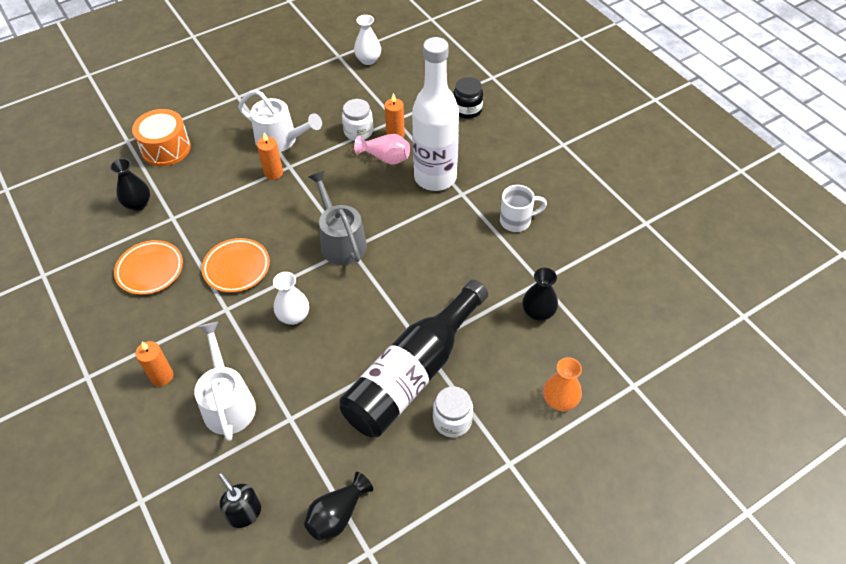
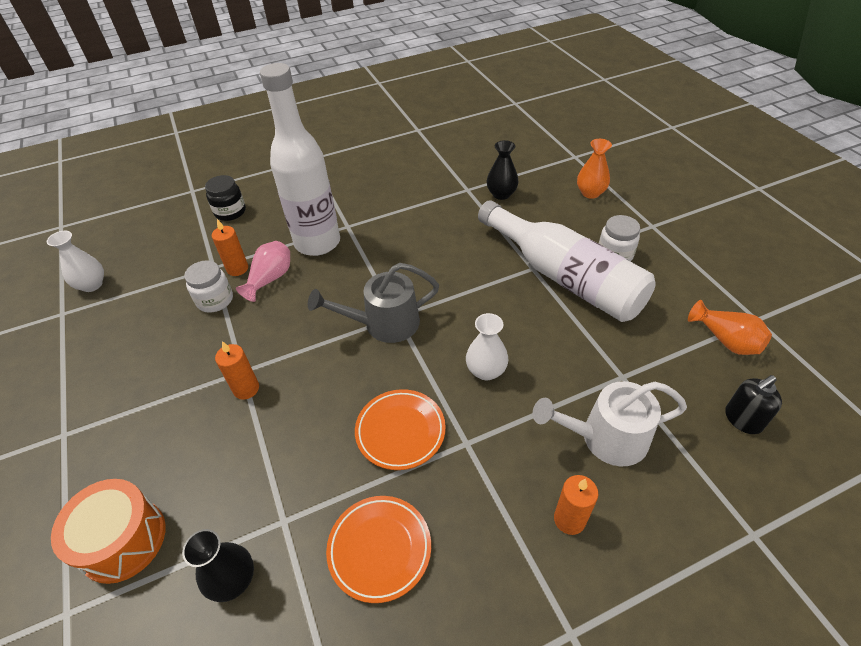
camera: 80 degrees left, 5 degrees down
white watering can [238,89,322,152] -> none
black vase [304,472,373,541] -> orange vase [688,300,772,355]
black bottle [339,280,488,437] -> white bottle [478,200,656,322]
white mug [500,185,547,232] -> none

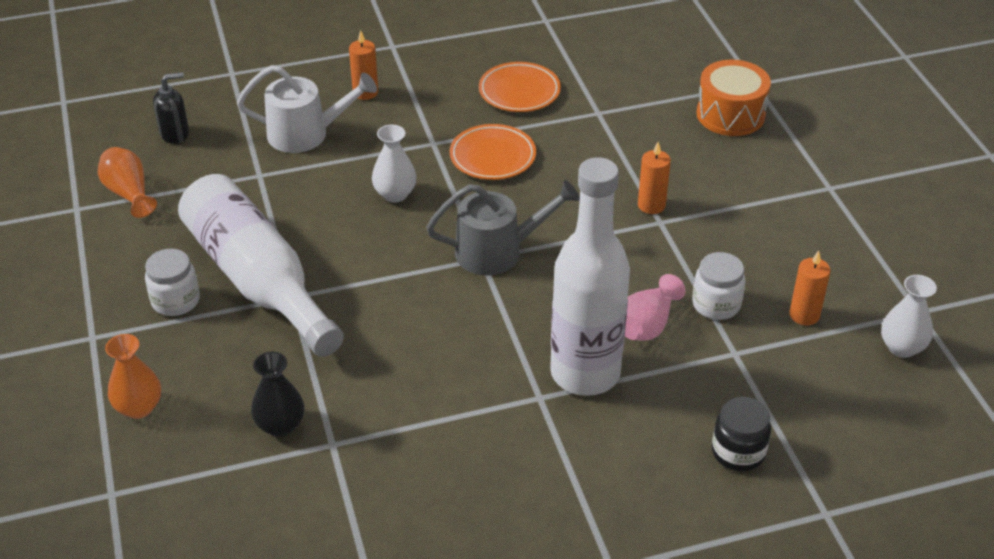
camera: 175 degrees left, 5 degrees down
black vase [182,529,254,602] -> none
orange candle [212,219,248,276] -> orange candle moved to [789,250,831,325]

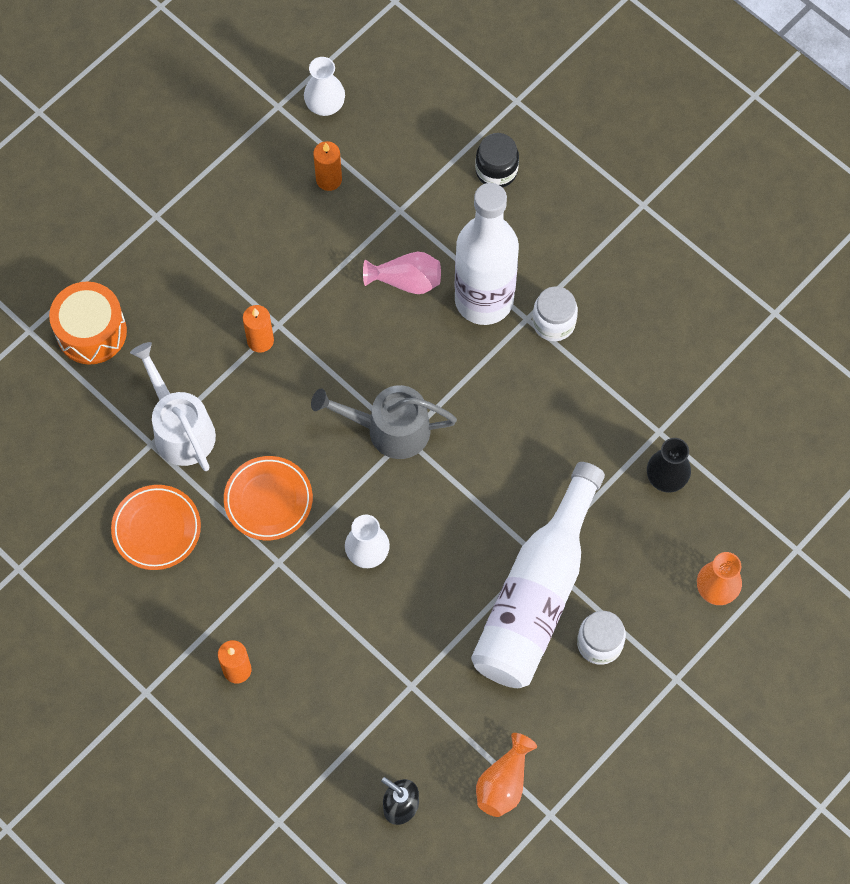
camera: 120 degrees left, 25 degrees up
white watering can [237,65,377,153] -> white watering can moved to [130,342,216,471]
grey watering can [426,180,580,276] -> grey watering can turned 45 degrees counterclockwise [311,385,457,459]
white jar [692,252,745,320] -> white jar moved to [532,286,578,341]

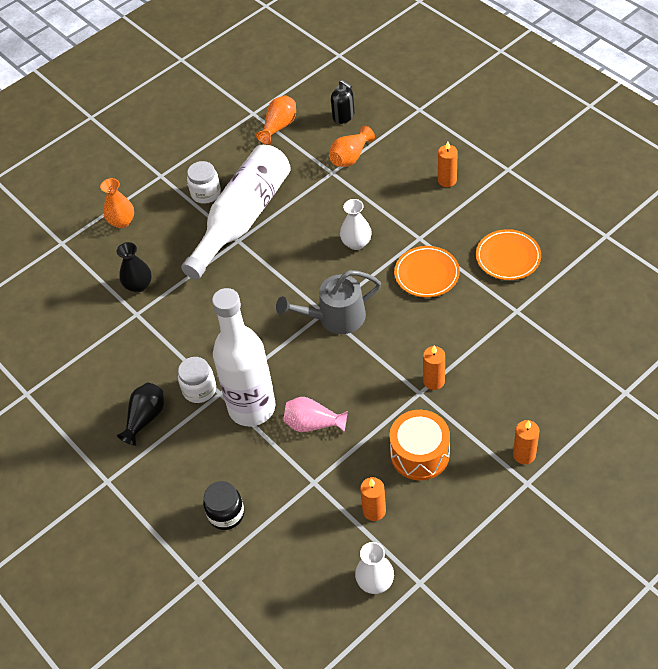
camera: 170 degrees left, 15 degrees down
orange drum [49,281,127,365] -> orange drum moved to [389,410,450,480]
white watering can [130,342,216,471] -> none
grey watering can [311,385,457,459] -> grey watering can turned 150 degrees clockwise [276,270,381,334]
none -> black vase [117,383,164,446]
none -> orange vase [329,126,375,167]
none -> orange candle [513,420,539,464]

